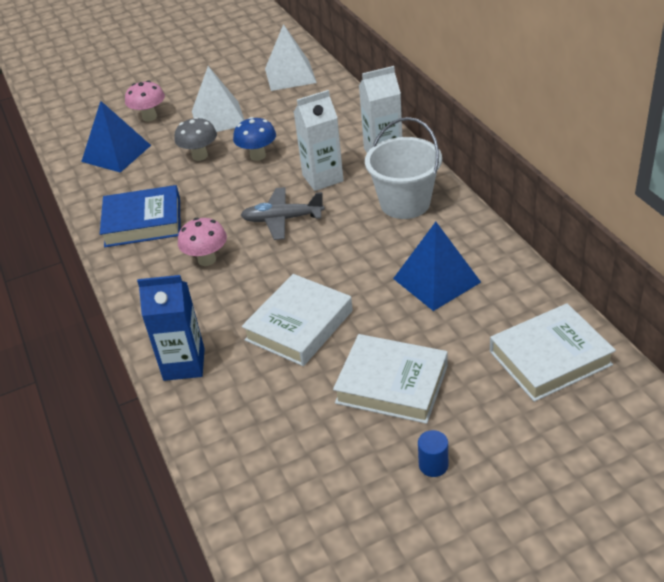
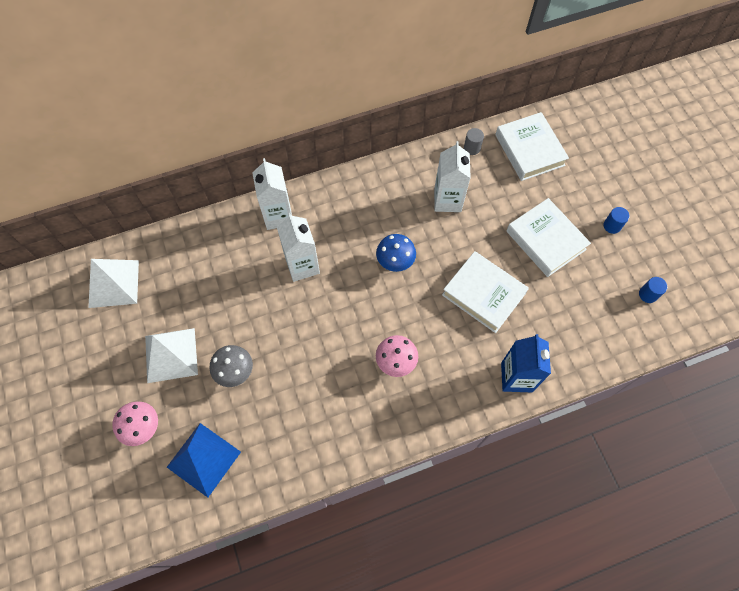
camera: 90 degrees left, 25 degrees up
blue book [100,185,181,247] -> none
blue mushroom [233,117,276,161] -> blue mushroom moved to [376,234,416,272]
grey plane [241,187,325,240] -> none
white book [333,334,448,424] -> white book turned 60 degrees counterclockwise [506,198,591,277]
white bucket [365,117,442,219] -> none
blue pyramid [393,222,481,311] -> white carton [434,141,471,212]
none -> grey cylinder [464,128,484,155]
none -> blue cylinder [639,277,667,303]

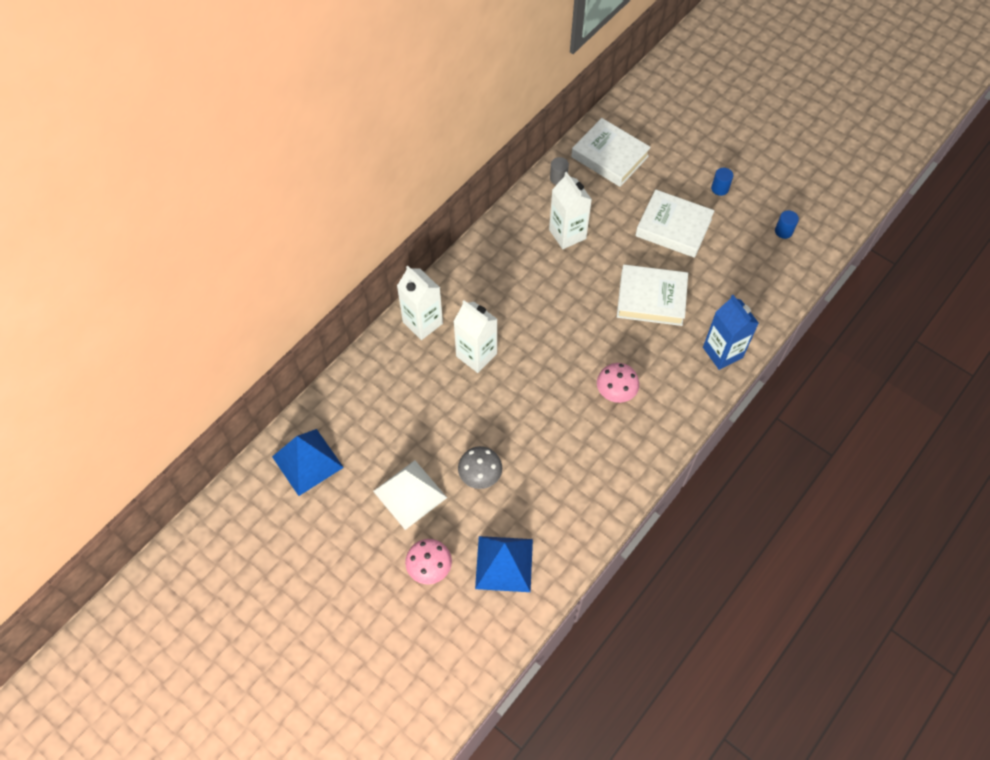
camera: 30 degrees left, 5 degrees down
white pyramid [88,259,139,308] -> blue pyramid [272,429,344,496]
blue mushroom [376,234,416,272] -> none

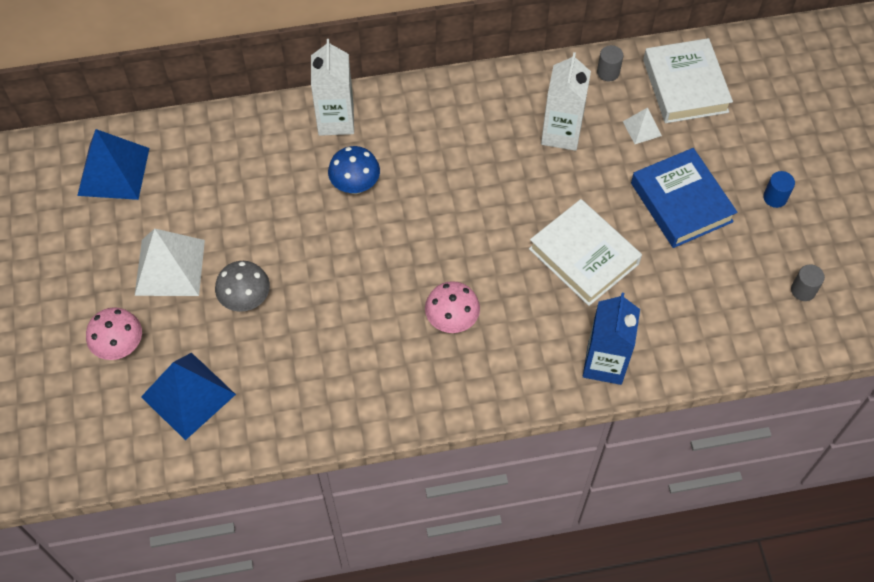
camera: 40 degrees right, 0 degrees up
white carton [453,300,497,373] -> blue mushroom [328,146,380,194]
white book [635,189,715,258] -> blue book [631,148,737,248]
blue cylinder [775,210,799,239] -> grey cylinder [791,264,825,301]
none -> white pyramid [623,107,662,144]

